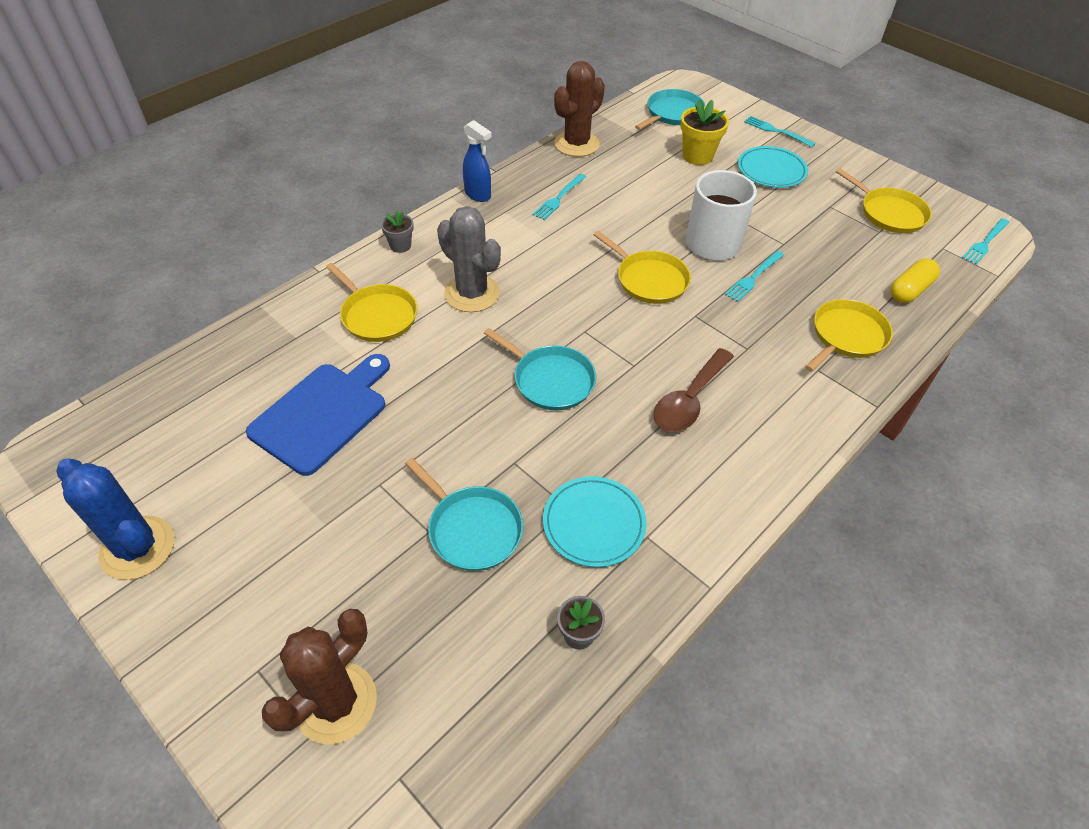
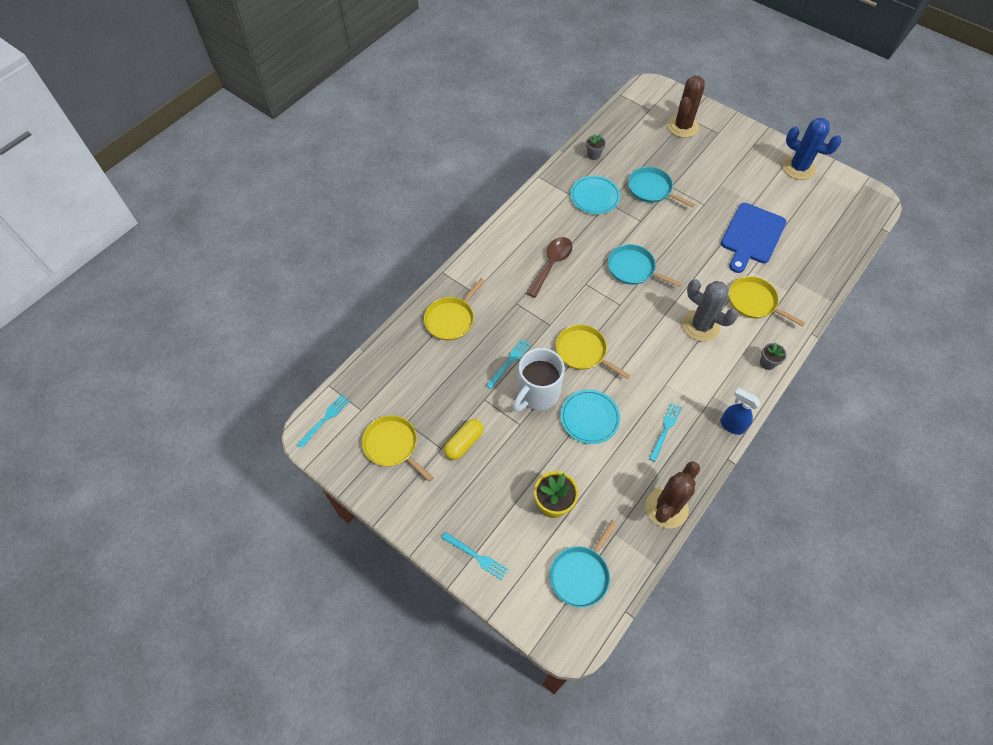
camera: 175 degrees right, 10 degrees up
turquoise plate [738,146,808,188] -> turquoise plate moved to [561,389,620,444]
yellow capsule [890,259,940,303] -> yellow capsule moved to [444,419,484,460]

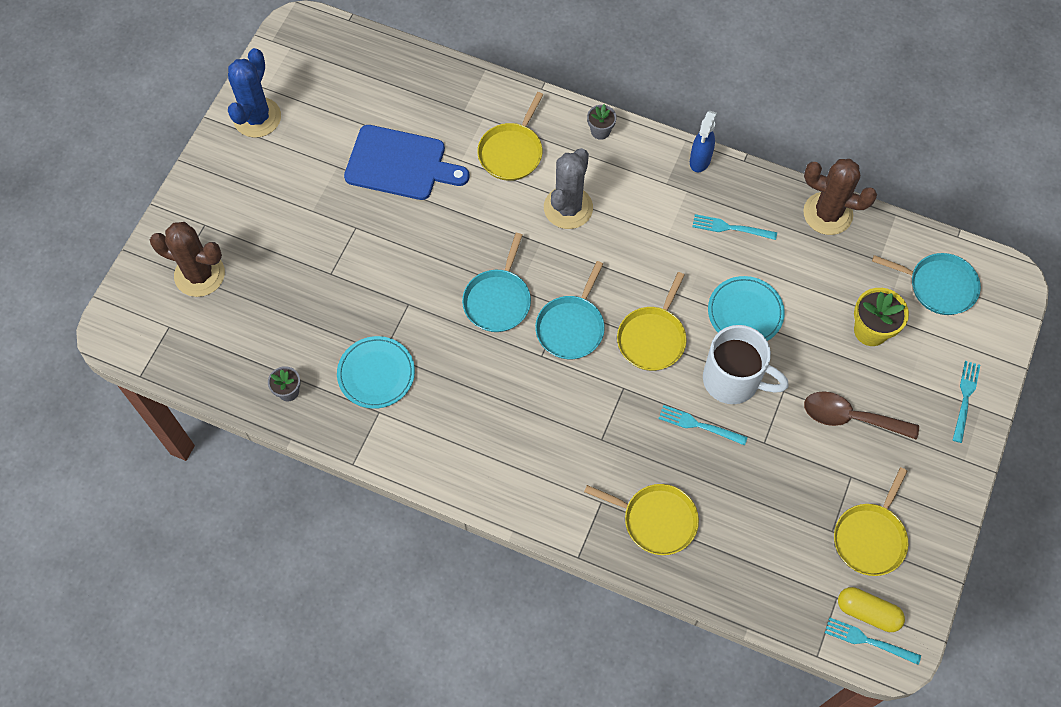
camera: 105 degrees left, 5 degrees up
yellow capsule [444,419,484,460] -> yellow capsule moved to [838,587,905,632]
brown spoon [526,237,573,298] -> brown spoon moved to [804,391,919,440]
turquoise pan [628,167,695,208] -> turquoise pan moved to [535,261,605,359]

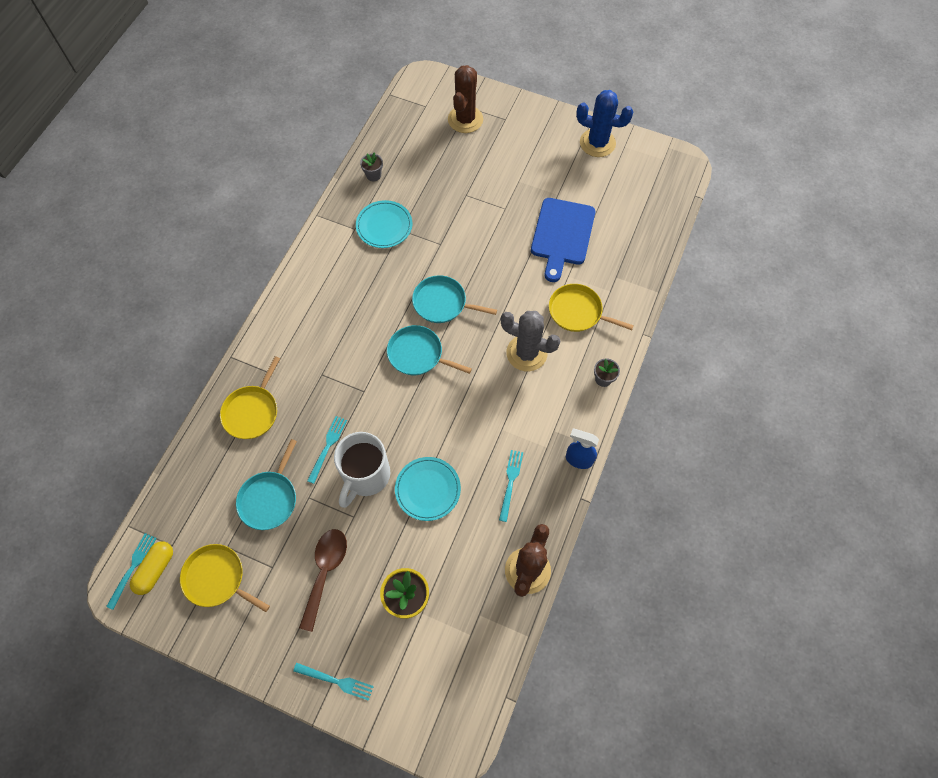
camera: 90 degrees right, 0 degrees up
yellow pan [617,272,687,371] -> none
turquoise pan [872,253,981,315] -> turquoise pan moved to [236,439,297,530]

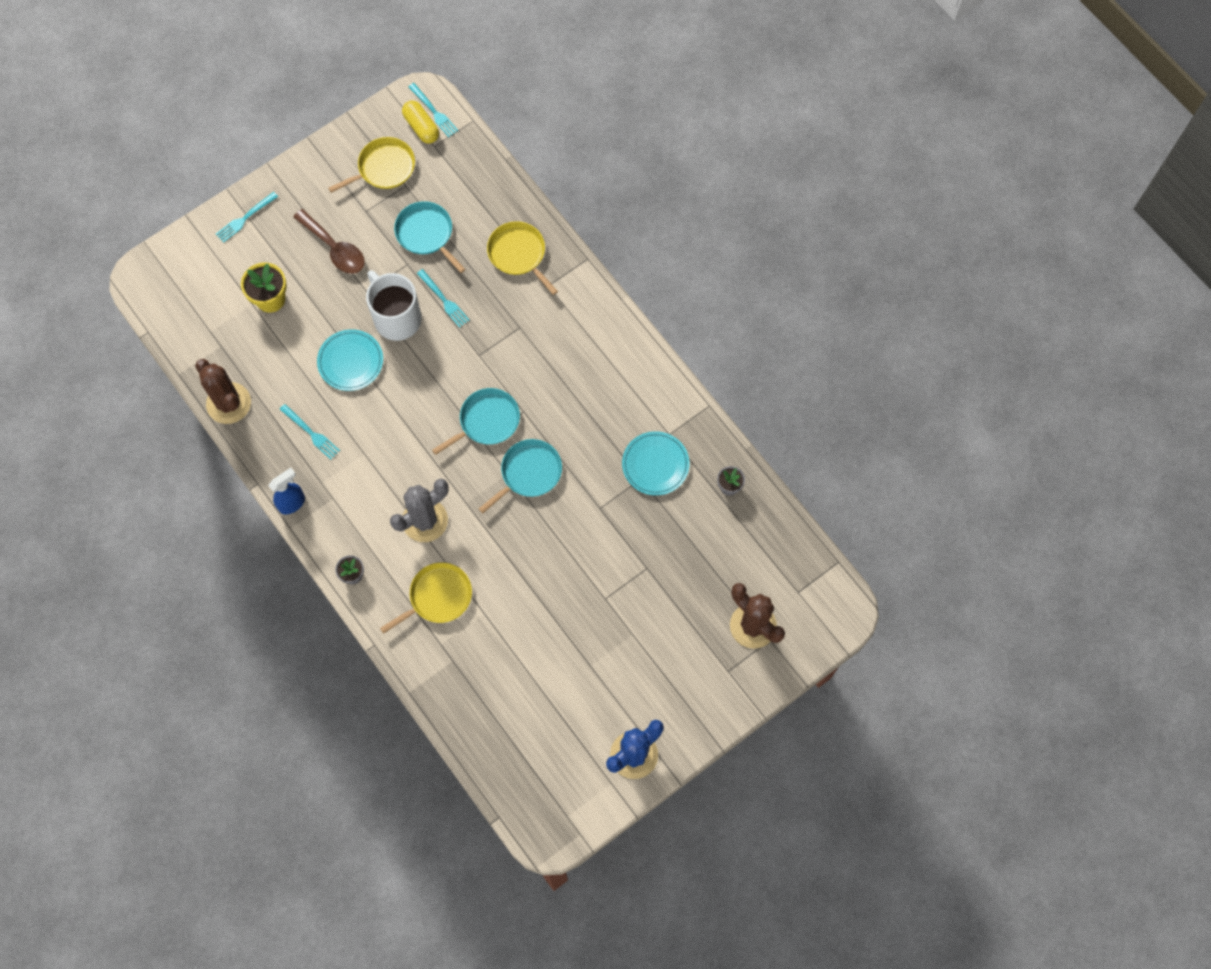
camera: 120 degrees right, 5 degrees up
blue cutting board [531,198,595,282] -> none

